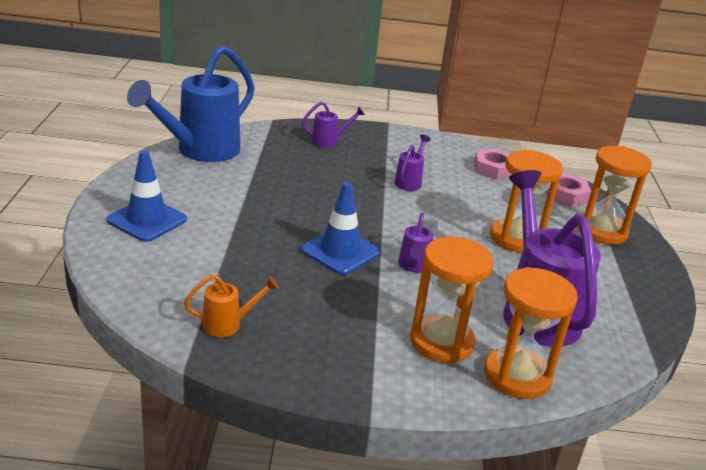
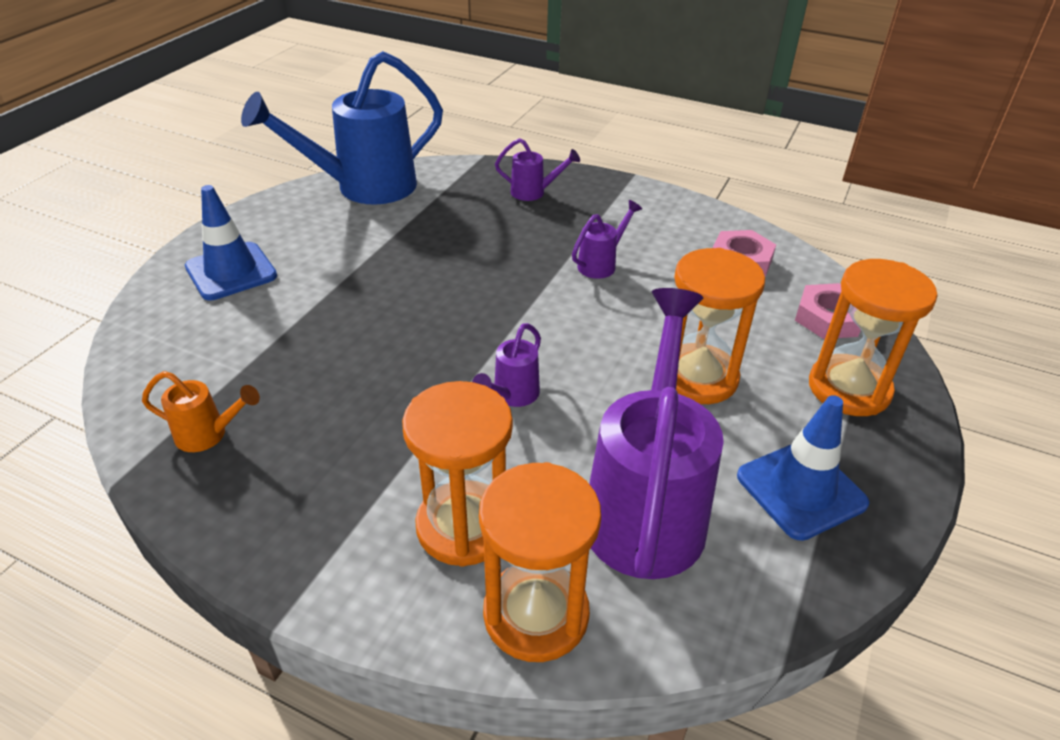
camera: 25 degrees right, 10 degrees up
blue traffic cone [301,182,380,275] -> blue traffic cone moved to [737,395,869,541]

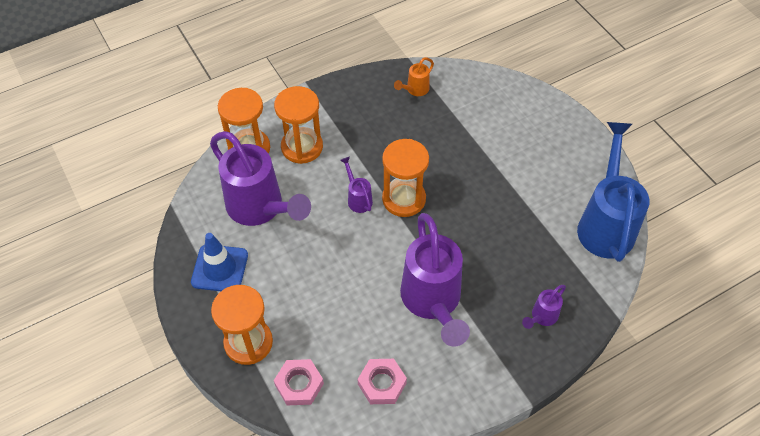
camera: 125 degrees right, 15 degrees up
blue traffic cone [185,185,277,300] -> none
purple watering can [572,200,642,279] -> purple watering can [400,213,470,347], size x2.29
orange hourglass [674,248,765,404] -> orange hourglass moved to [382,139,429,217]

